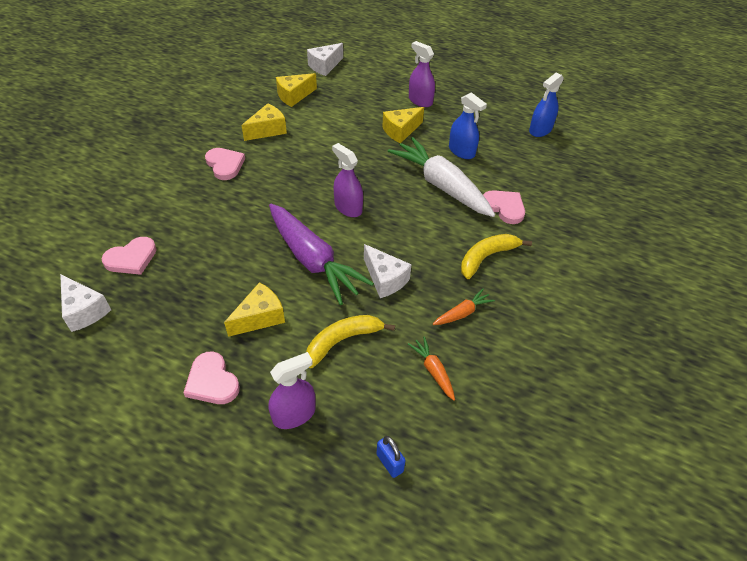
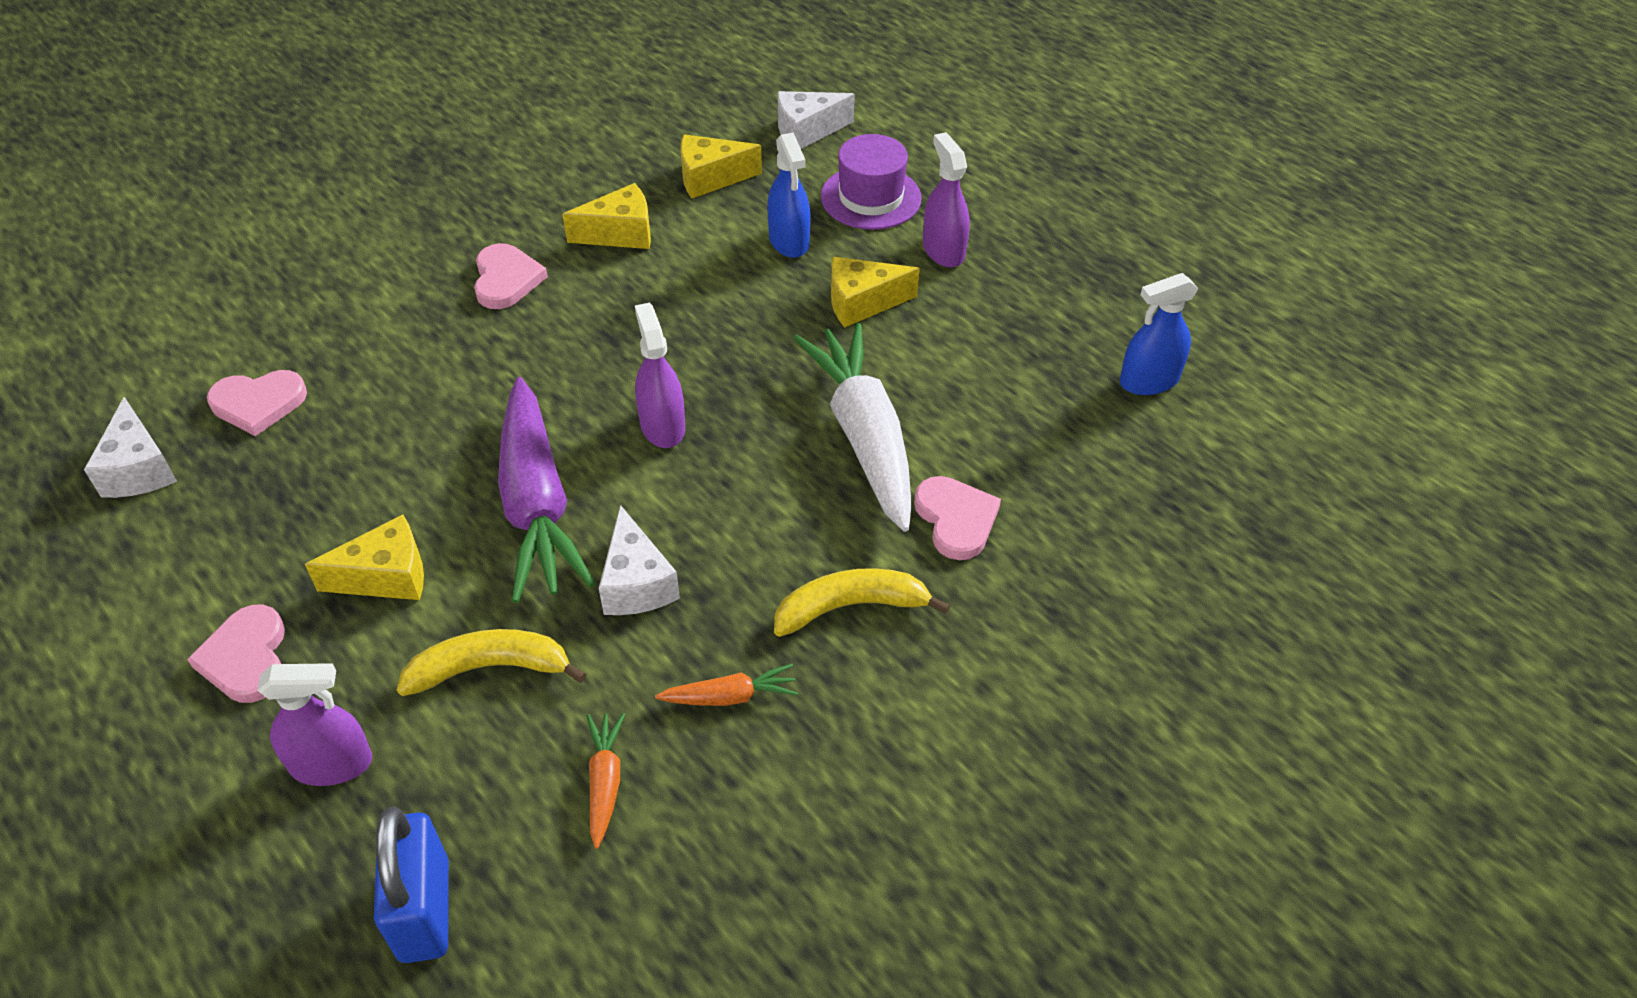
camera: 25 degrees right, 0 degrees up
blue padlock [376,436,406,478] -> blue padlock [374,806,449,963], size x1.90
blue spray bottle [449,92,487,159] -> blue spray bottle moved to [767,132,811,258]
none -> purple hat [821,134,922,230]

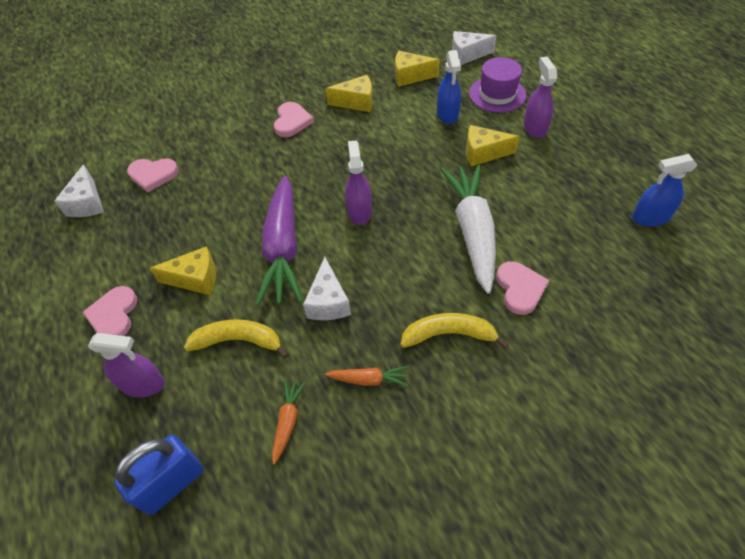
camera: 15 degrees right, 5 degrees up
blue padlock [374,806,449,963] -> blue padlock turned 45 degrees clockwise [114,435,203,515]

